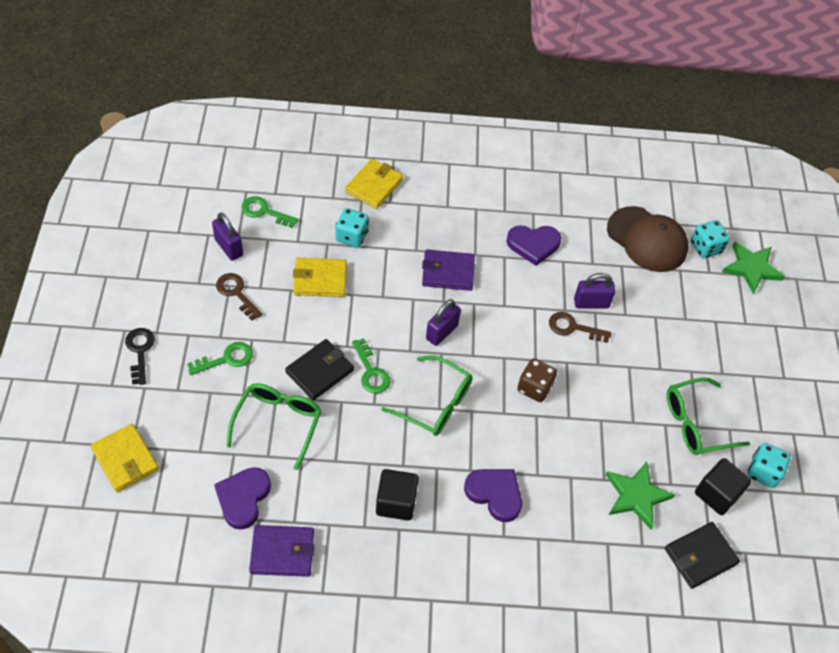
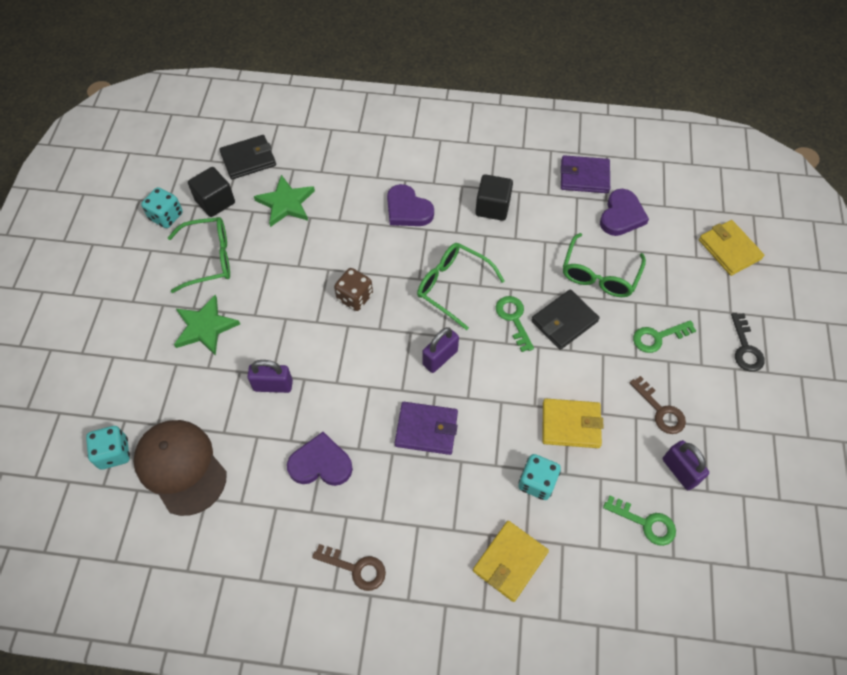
camera: 170 degrees left, 5 degrees up
brown key [549,312,612,343] -> brown key moved to [312,544,386,591]
green star [722,241,785,294] -> green star moved to [174,295,240,356]

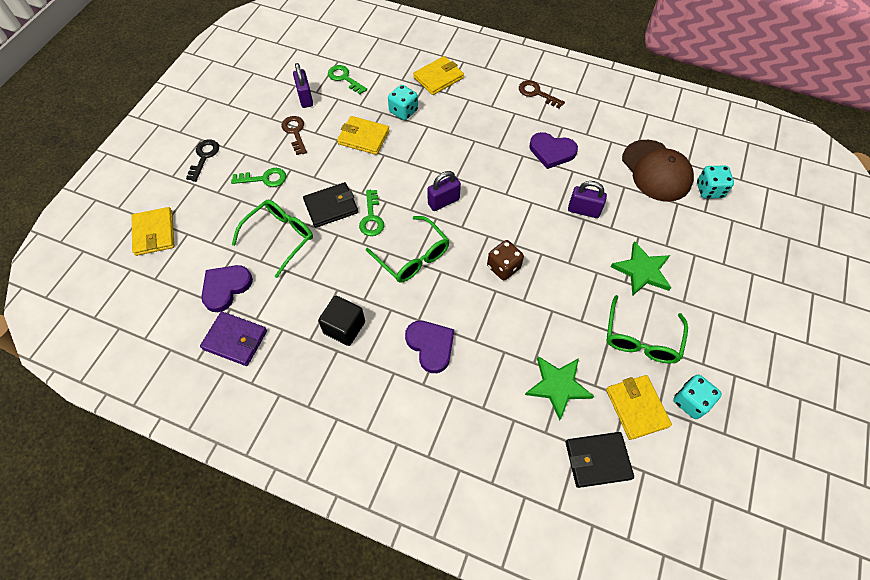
camera: 165 degrees left, 0 degrees up
green glasses [168,217,230,293] -> green glasses turned 75 degrees counterclockwise [606,295,688,363]
black cube [188,167,235,217] -> yellow wallet [606,375,672,440]
purple wallet [395,402,458,455] -> none

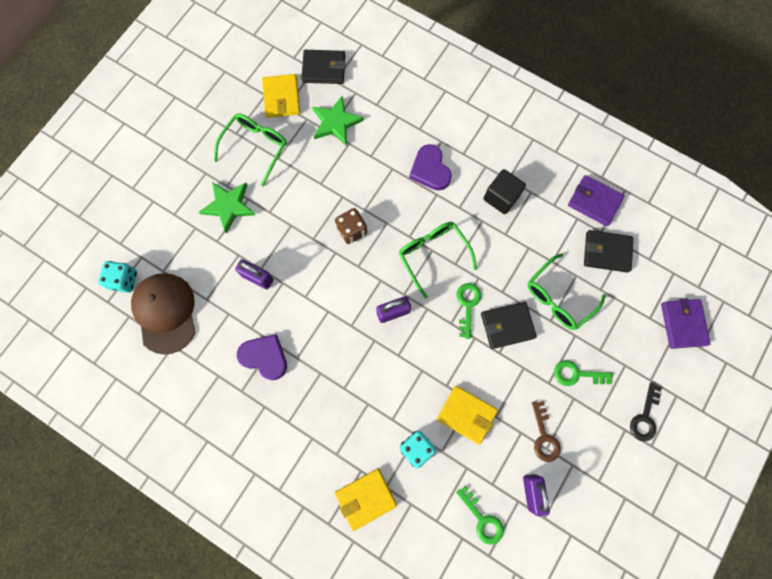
camera: 170 degrees left, 15 degrees up
yellow wallet [132,207,174,256] -> purple wallet [661,298,711,349]
purple heart [201,265,253,312] -> black wallet [584,230,633,273]
brown key [519,80,565,108] -> none
turquoise dice [673,375,722,419] -> none

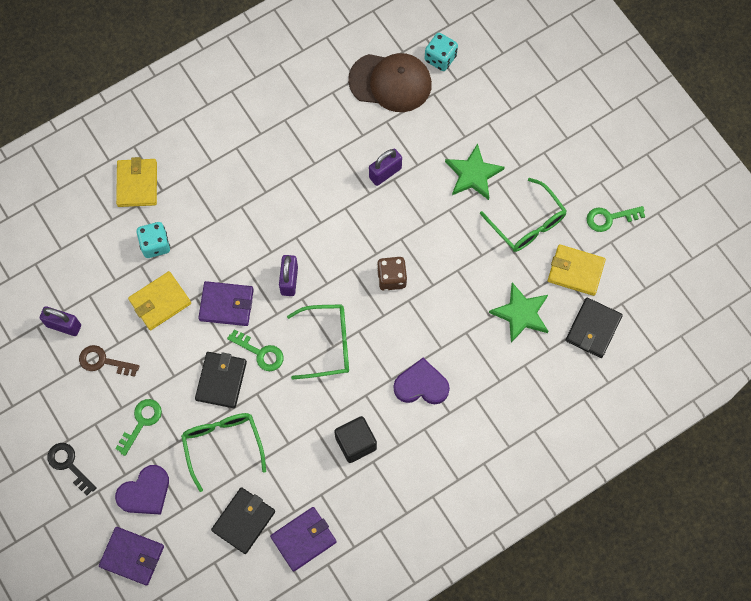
camera: 115 degrees right, 5 degrees down
purple heart [237,334,287,380] -> purple heart moved to [115,465,169,515]
green key [456,486,504,545] -> green key moved to [587,206,645,232]
none -> purple wallet [198,281,254,326]

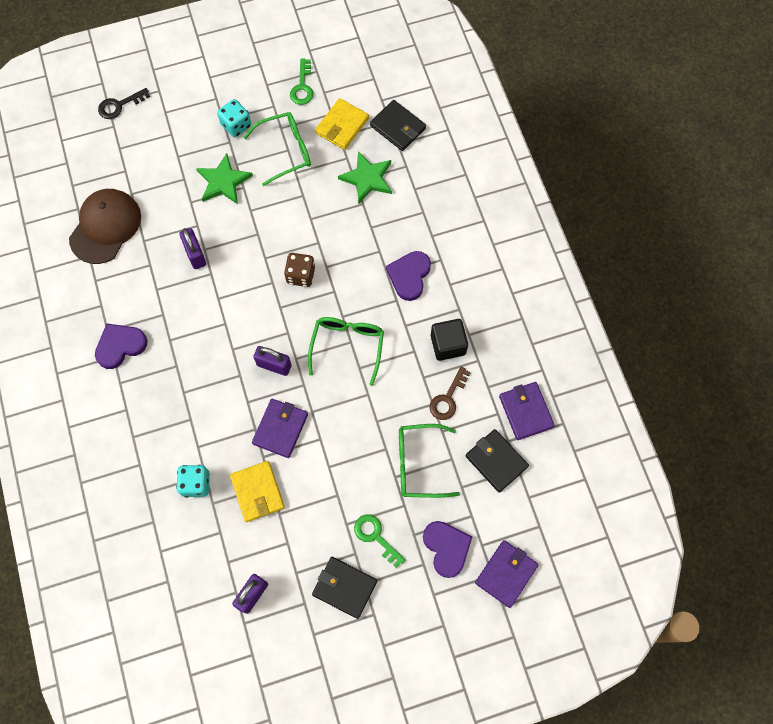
camera: 75 degrees left, 0 degrees up
black key [47,443,97,496] -> black key moved to [98,88,150,119]
brown key [79,345,139,377] -> brown key moved to [430,366,471,420]
yellow wallet [116,157,157,207] -> none
black wallet [195,352,247,408] -> black wallet moved to [312,557,377,619]
green key [227,329,283,371] -> none
turquoise dice [425,33,458,71] -> turquoise dice moved to [217,99,251,137]
none -> purple heart [95,323,148,369]

